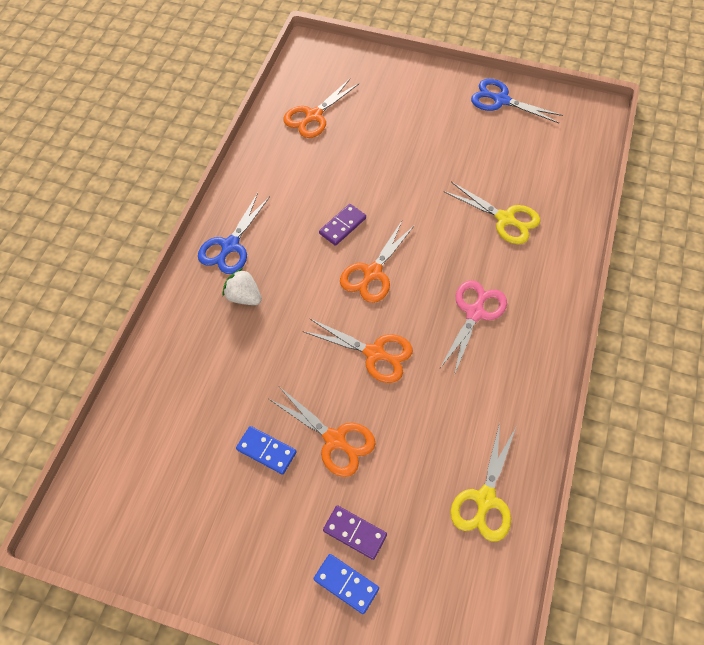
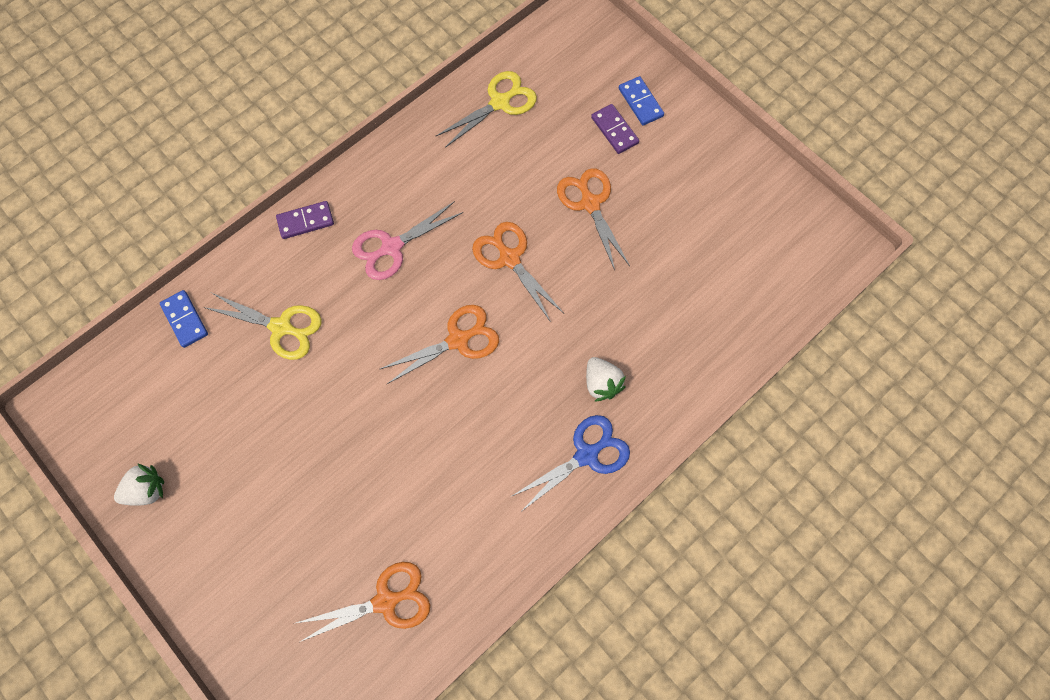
camera: 150 degrees left, 10 degrees up
blue domino [236,426,297,475] -> blue domino moved to [160,290,208,348]
purple domino [319,204,366,246] -> purple domino moved to [276,201,334,239]
yellow scissors [444,182,540,244] -> yellow scissors turned 135 degrees clockwise [203,293,322,360]
blue scissors [471,79,563,123] -> white strawberry [114,463,164,506]

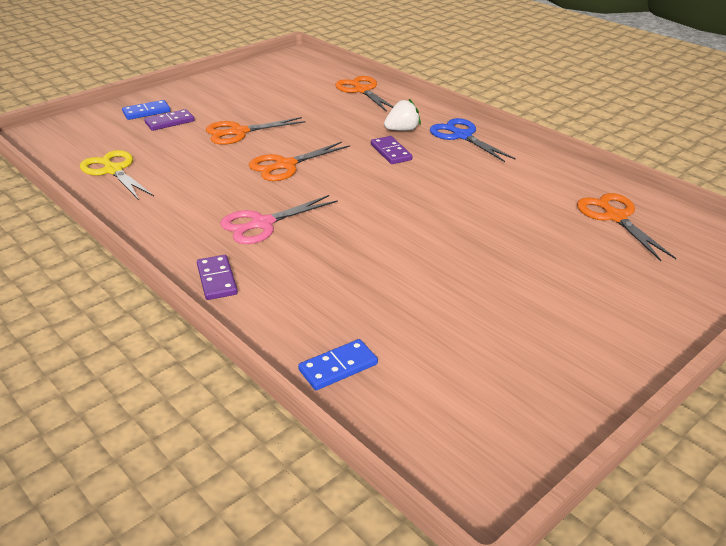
camera: 90 degrees left, 35 degrees down
white strawberry [114,463,164,506] -> none
yellow scissors [203,293,322,360] -> none
pink scissors [352,201,463,280] -> pink scissors turned 90 degrees clockwise [220,195,338,244]
orange scissors [380,305,499,384] -> orange scissors moved to [335,76,394,112]
none -> purple domino [371,136,412,164]

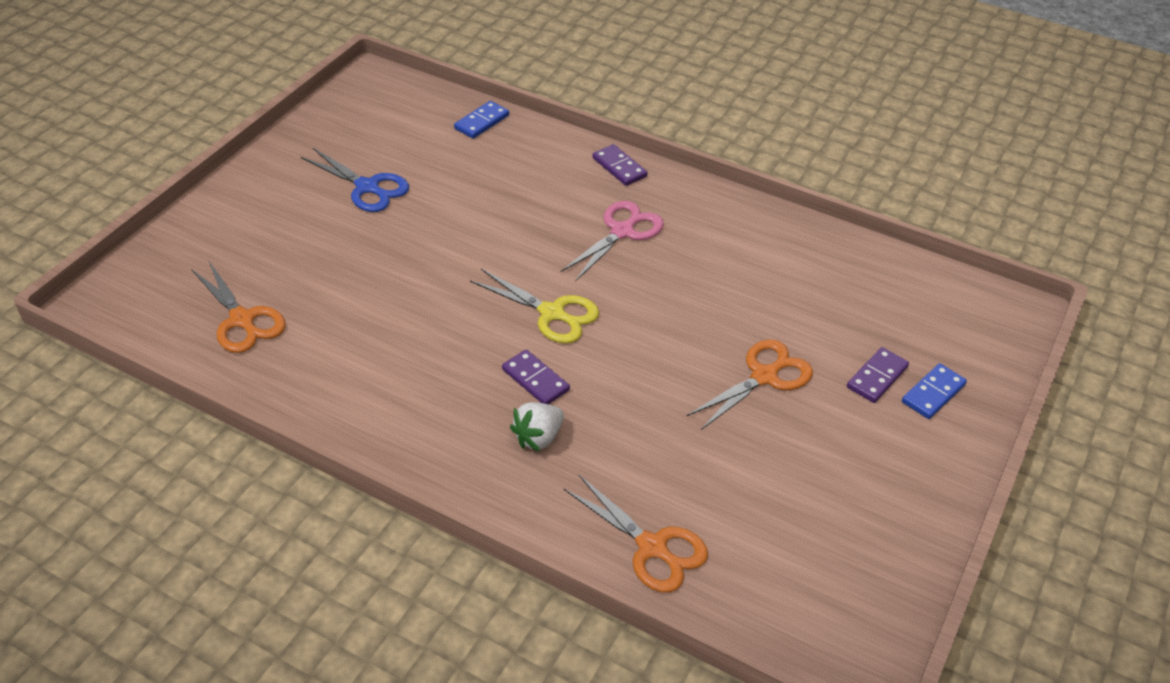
camera: 160 degrees right, 10 degrees up
yellow scissors [80,150,154,200] -> yellow scissors moved to [470,269,599,344]
orange scissors [249,142,350,181] -> none
blue scissors [430,118,516,162] -> blue scissors moved to [301,148,409,212]

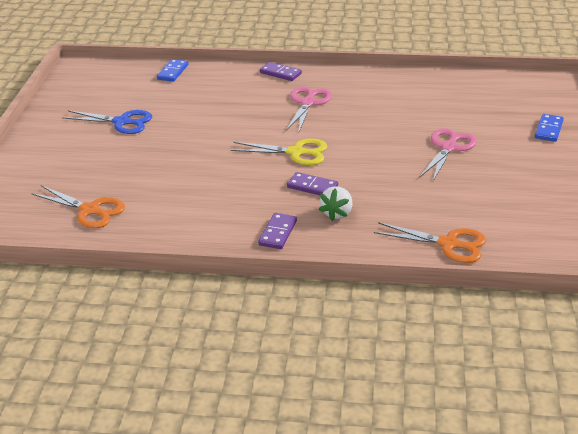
camera: 20 degrees left, 10 degrees down
orange scissors [687,339,813,430] -> pink scissors [419,128,477,181]
purple domino [847,347,909,403] -> purple domino moved to [258,213,297,249]

